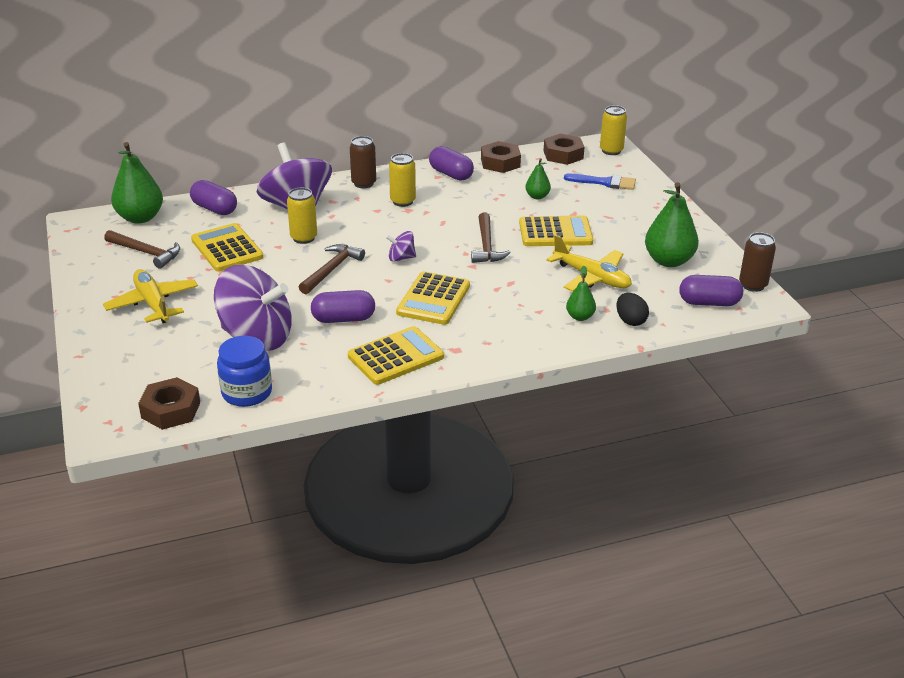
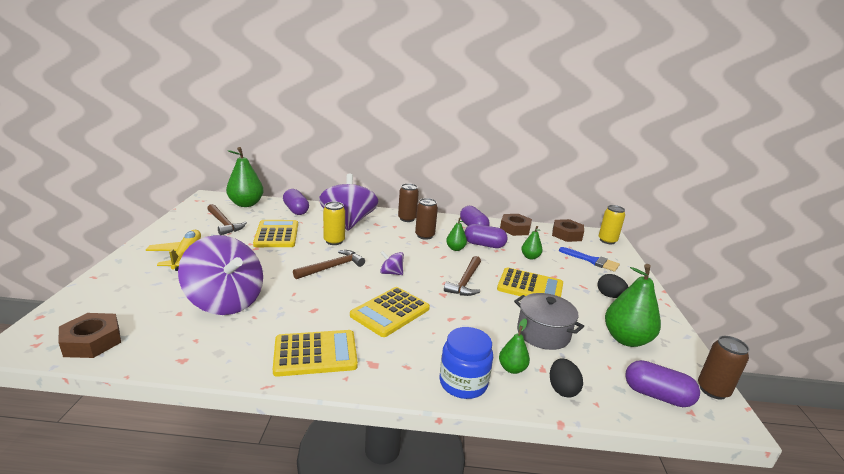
camera: 20 degrees right, 10 degrees down
blue jar [217,336,272,407] -> blue jar moved to [439,327,493,399]
purple capsule [311,290,375,323] -> purple capsule moved to [465,224,507,248]
yellow can [389,153,416,207] -> brown can [415,198,438,240]
yellow plane [546,235,632,292] -> grey pot [514,293,584,350]
none -> green pear [446,218,467,251]
none -> black egg [597,274,628,298]

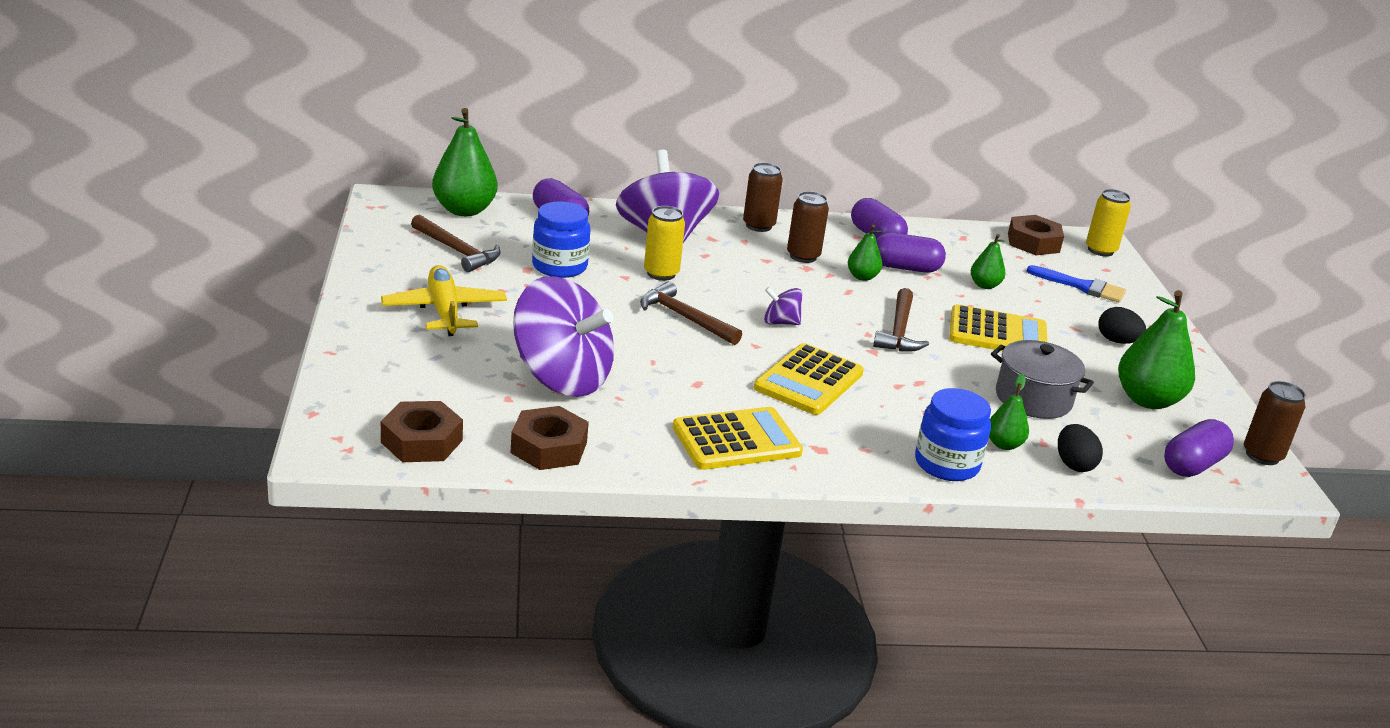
camera: 10 degrees left, 5 degrees up
yellow calculator [253,220,298,247] -> blue jar [532,201,590,278]
brown hammer [293,250,365,279] -> brown hammer turned 90 degrees counterclockwise [640,281,742,345]
brown nut [500,214,532,236] -> brown nut moved to [511,406,589,470]
purple capsule [625,360,700,407] -> purple capsule turned 60 degrees counterclockwise [1164,419,1234,477]

